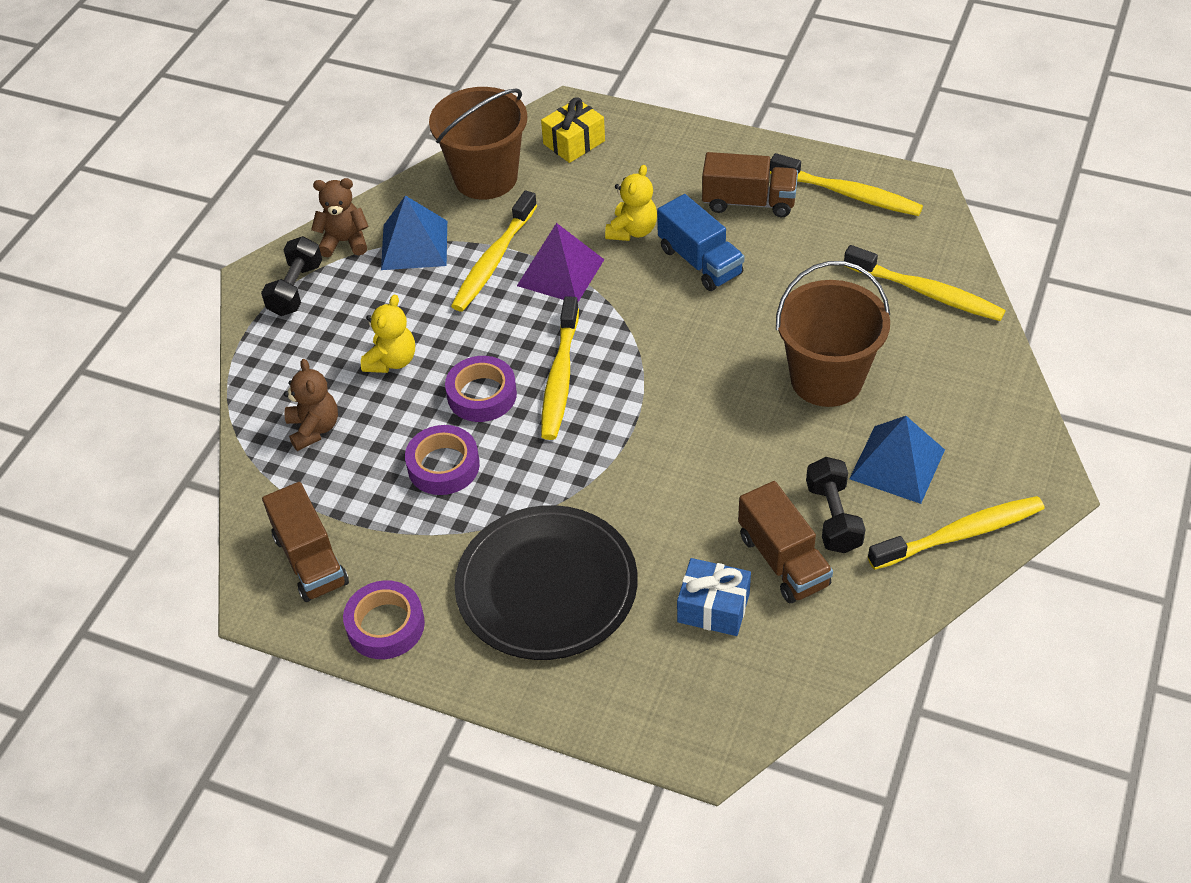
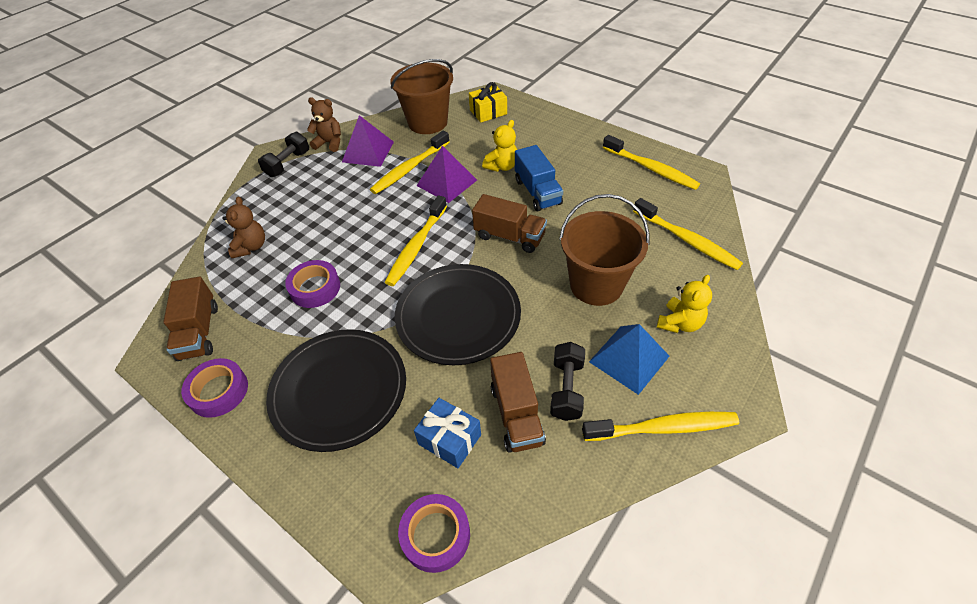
camera: 15 degrees right, 0 degrees up
yellow teddy bear [361,295,415,373] -> yellow teddy bear moved to [657,275,712,333]
blue pyramid [381,196,447,270] -> purple pyramid [342,115,394,167]
purple tape [445,356,517,422] -> purple tape moved to [398,494,470,573]
brown truck [702,152,798,217] -> brown truck moved to [472,194,547,253]
none -> black plate [395,264,521,365]

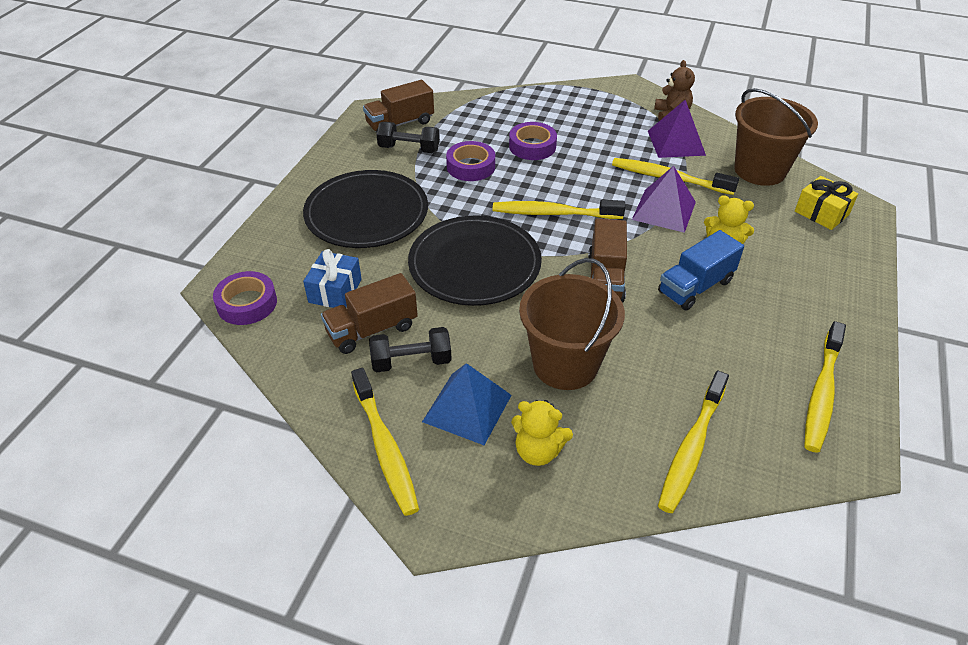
camera: 70 degrees right, 5 degrees down
purple tape [181,358,248,418] -> purple tape moved to [509,122,557,160]
brown teddy bear [222,197,265,258] -> none
black dumbbell [258,132,309,177] -> black dumbbell moved to [376,122,440,153]

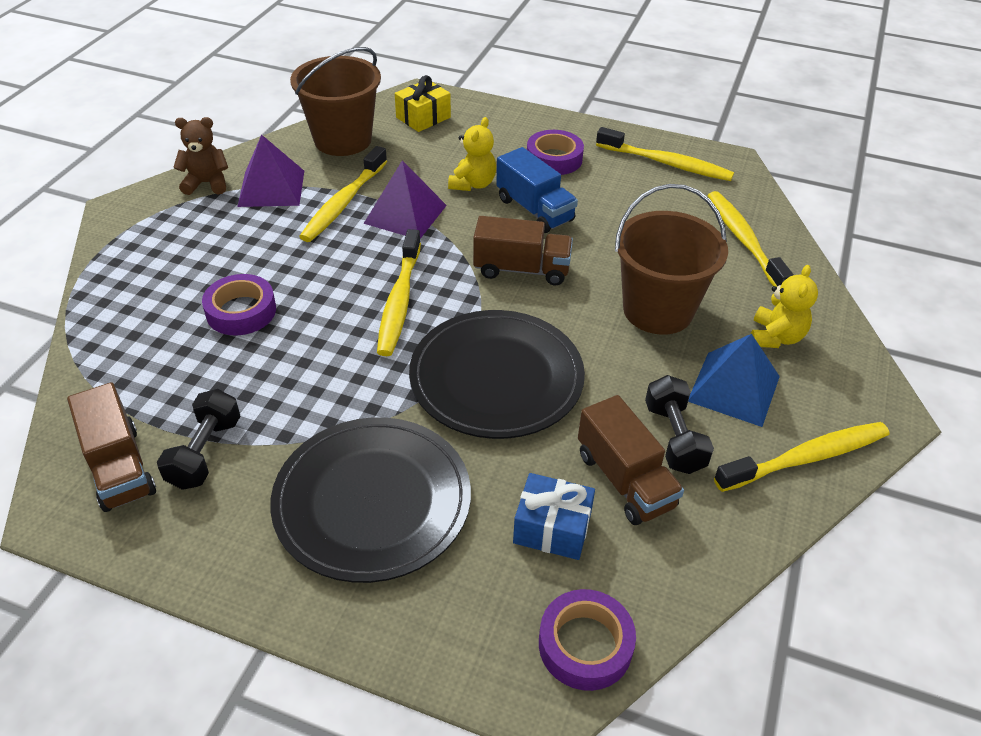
camera: 90 degrees left, 0 degrees up
purple tape [446,141,495,181] -> purple tape moved to [527,130,584,175]
yellow toothbrush [658,371,729,513] -> yellow toothbrush turned 135 degrees counterclockwise [707,191,794,287]

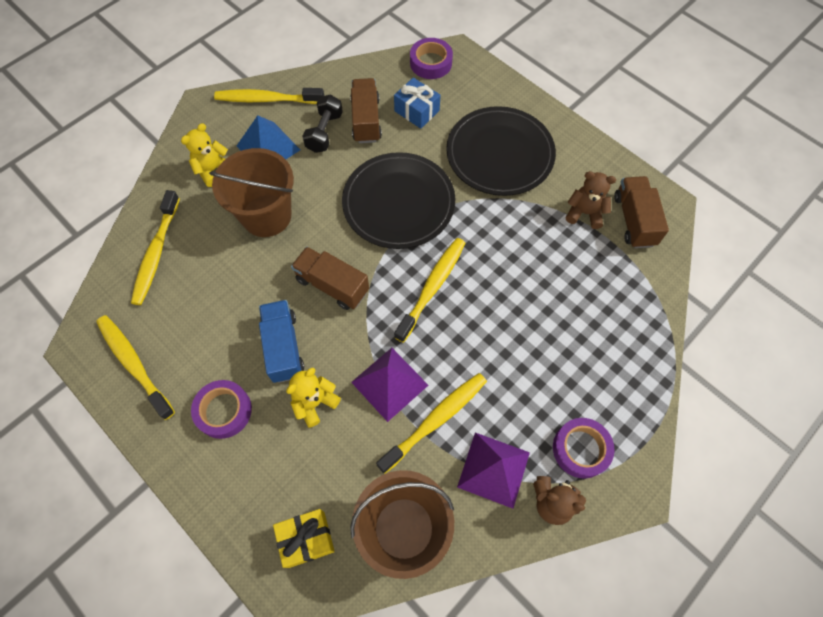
camera: 155 degrees left, 20 degrees up
black dumbbell [157,389,240,490] -> brown teddy bear [566,171,616,229]
purple tape [202,274,276,335] -> purple tape moved to [553,418,615,479]

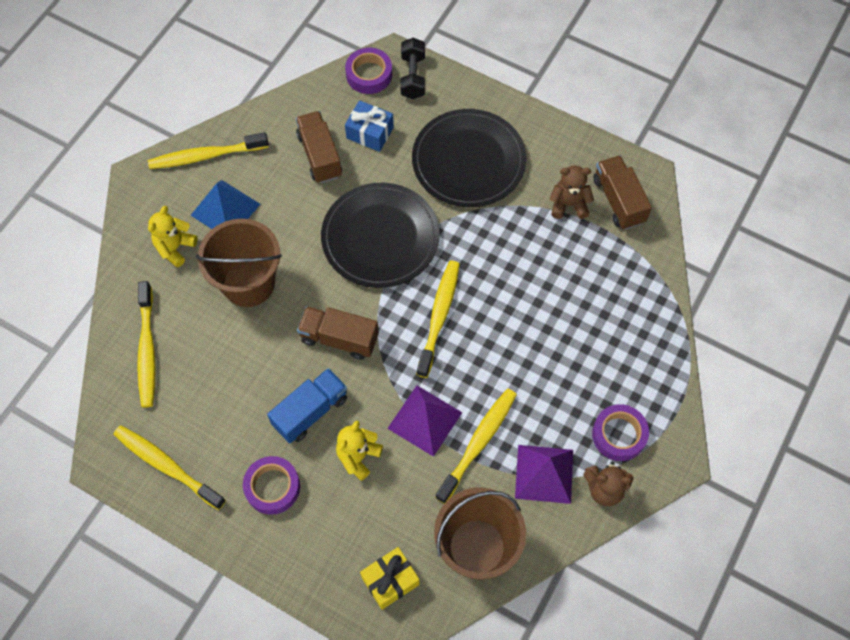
camera: 15 degrees left, 0 degrees up
blue truck [259,300,304,383] -> blue truck turned 75 degrees clockwise [267,368,347,444]
black dumbbell [302,94,343,153] -> black dumbbell moved to [400,38,425,99]

